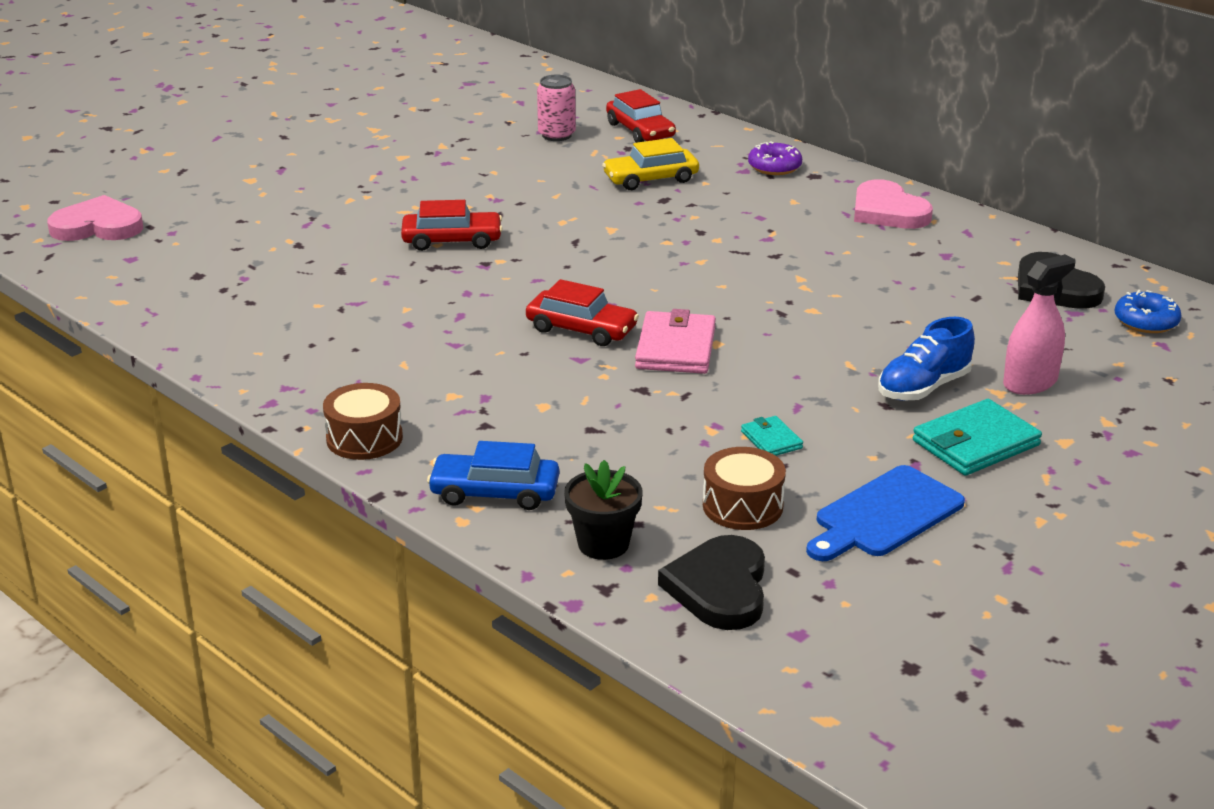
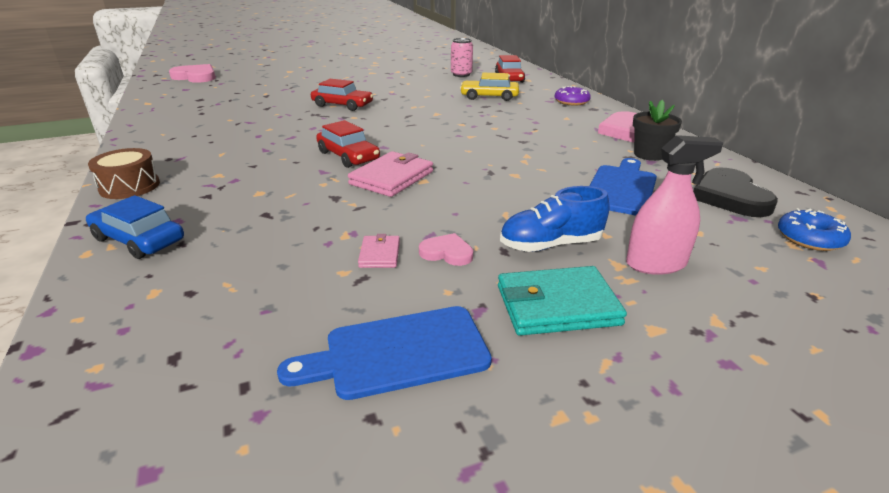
camera: 25 degrees right, 0 degrees up
black flower pot [564,460,643,560] -> black flower pot moved to [633,100,682,161]
black heart [658,535,765,630] -> none
brown drum [703,447,786,530] -> none
turquoise wallet [741,416,803,456] -> pink wallet [358,234,400,268]
none -> pink heart [419,233,473,266]
none -> blue cutting board [590,158,657,216]

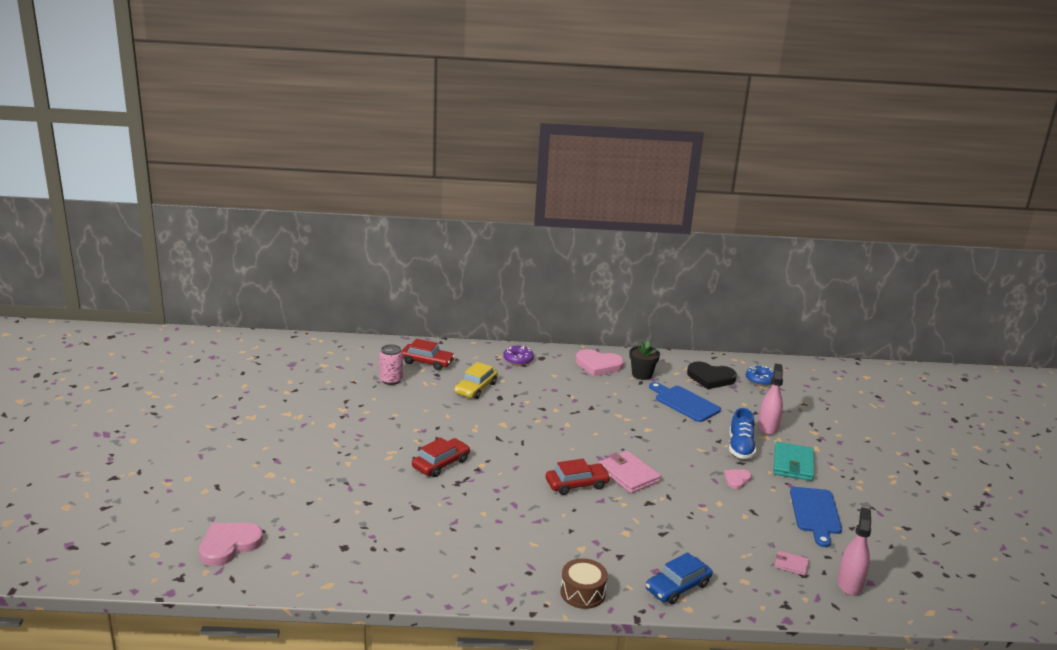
camera: 70 degrees left, 5 degrees down
pink wallet [358,234,400,268] -> pink wallet moved to [774,551,809,576]
none -> pink spray bottle [838,507,871,595]

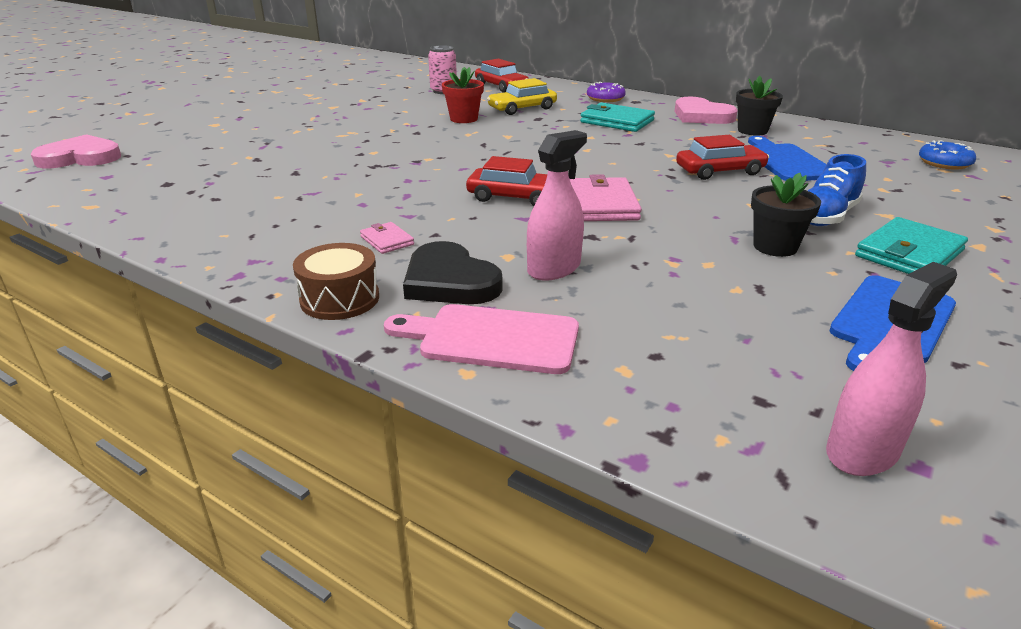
camera: 35 degrees right, 5 degrees up
red car [412,438,470,477] -> red car moved to [676,135,769,180]
blue car [645,552,713,604] -> pink cutting board [384,304,579,374]
black heart [687,361,737,389] -> black heart moved to [403,241,502,304]
pink heart [724,469,752,489] -> black flower pot [751,173,821,257]
pink spray bottle [758,364,783,435] -> pink spray bottle moved to [527,130,587,281]
pink wallet [774,551,809,576] -> pink wallet moved to [360,222,414,254]
none -> red flower pot [442,67,484,123]
none -> turquoise wallet [580,103,655,132]

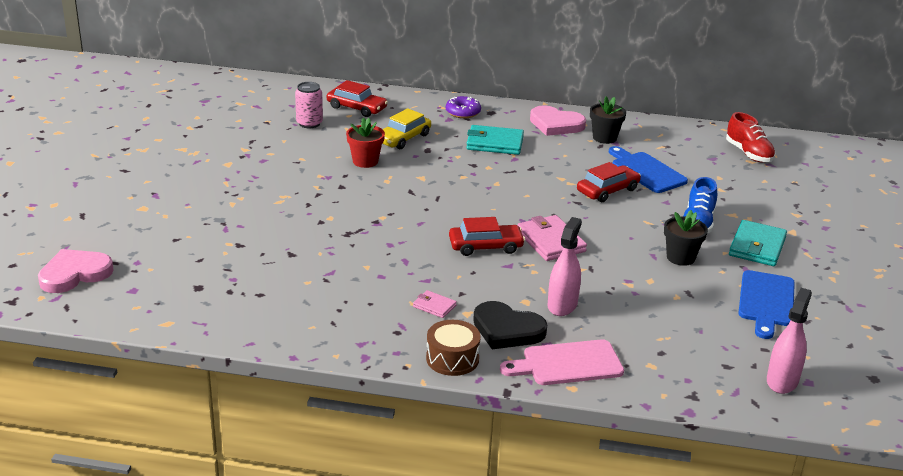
camera: 25 degrees left, 0 degrees up
blue donut [919,140,976,170] -> red shoe [726,112,776,163]

